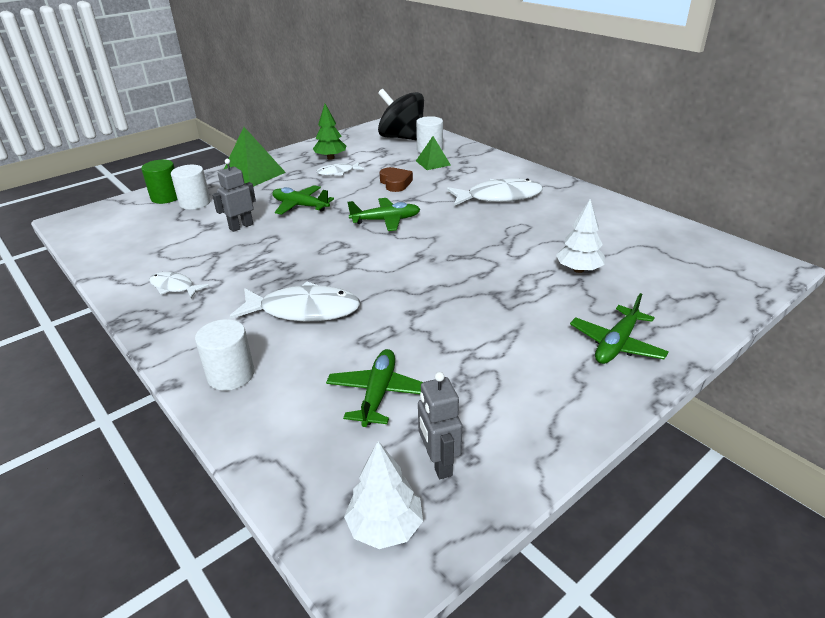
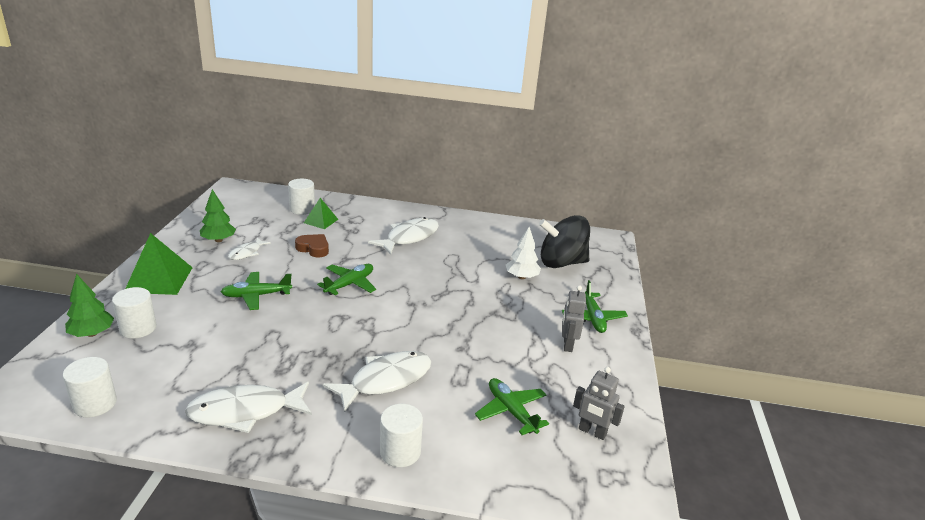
camera: 45 degrees left, 5 degrees down
green cylinder [141,160,178,204] -> green tree [65,274,114,337]
white fish [149,272,209,298] -> white fish [185,382,312,433], size x1.83
grey robot [212,159,256,232] -> grey robot moved to [562,285,586,352]
white tree [344,441,423,549] -> none
black spinning top [378,89,424,141] -> black spinning top moved to [539,215,590,268]
none -> white cylinder [63,357,117,418]

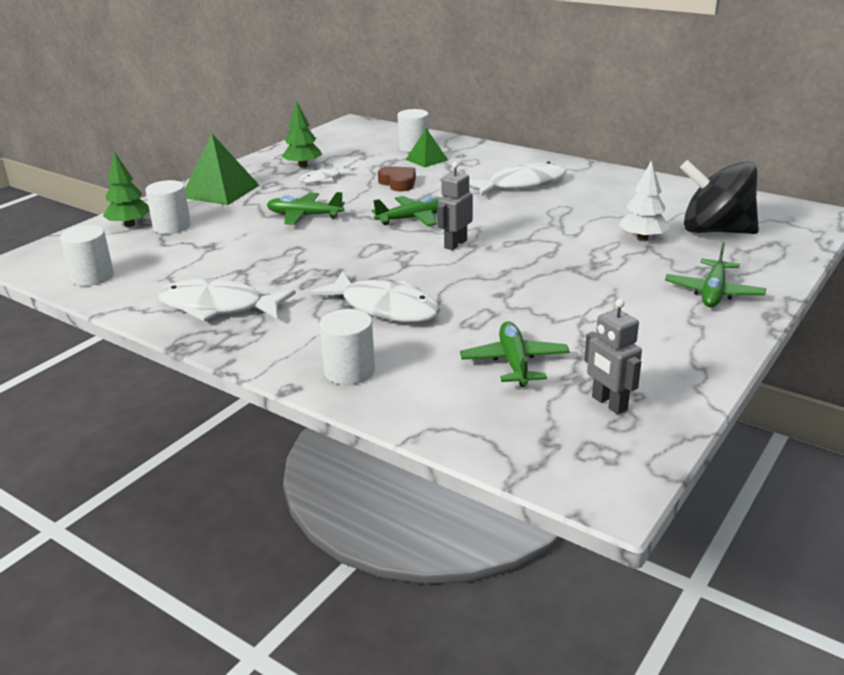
camera: 30 degrees right, 0 degrees up
white fish [323,351,431,413] -> white fish turned 45 degrees clockwise [310,271,440,322]
grey robot [562,285,586,352] -> grey robot moved to [437,162,473,250]

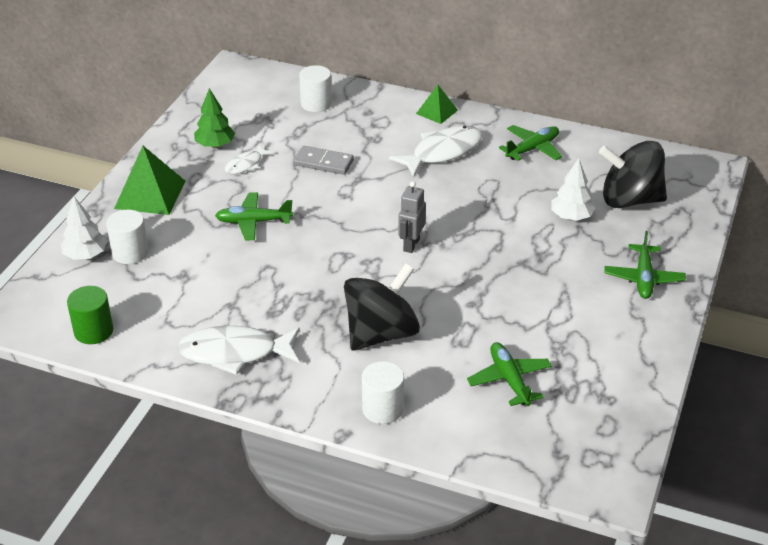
camera: 15 degrees left, 10 degrees up
white cylinder [60,225,114,286] -> green cylinder [67,286,113,344]
green tree [103,152,150,227] -> white tree [61,197,107,260]
white fish [310,271,440,322] -> black spinning top [344,263,420,351]
green plane [372,196,441,226] -> green plane moved to [499,125,562,161]
brown heart [378,166,416,191] -> grey domino [293,146,354,175]
green pyramid [406,128,448,167] -> green pyramid moved to [416,85,458,124]
grey robot [584,299,642,414] -> none

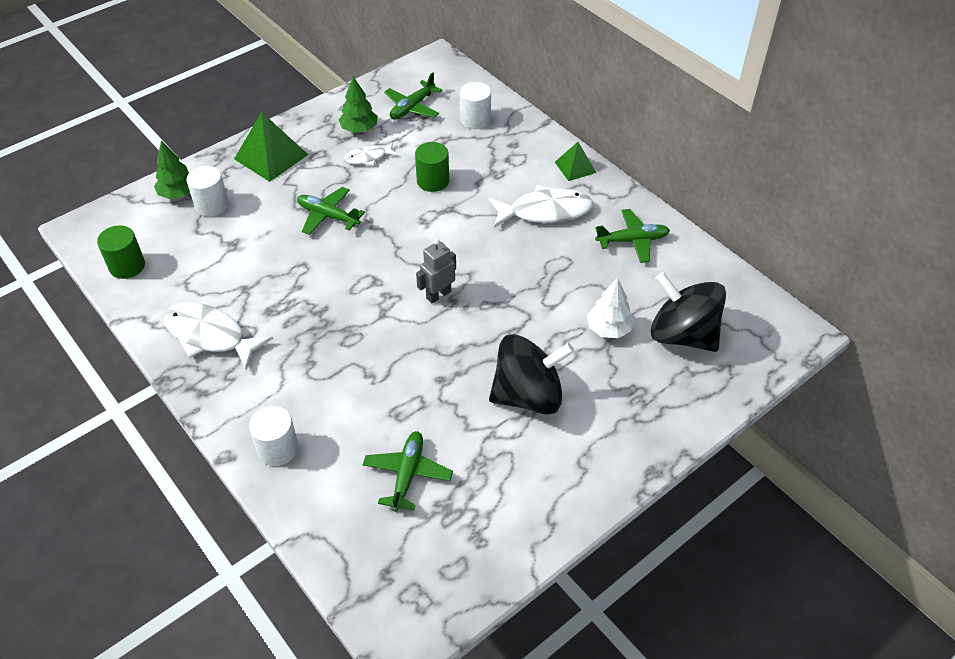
camera: 30 degrees right, 10 degrees up
white tree [61,197,107,260] -> green tree [154,141,190,199]
grey domino [293,146,354,175] -> green cylinder [415,142,449,192]
black spinning top [344,263,420,351] -> black spinning top moved to [489,334,574,415]
green plane [605,231,686,299] -> green plane moved to [384,72,442,119]

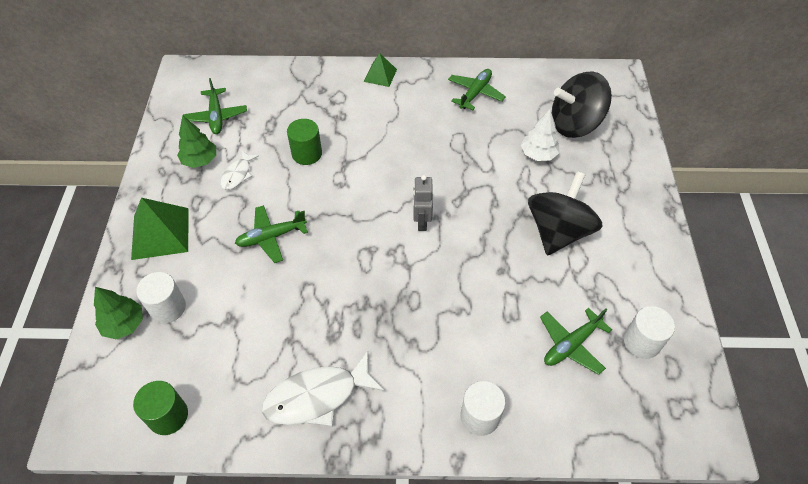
camera: 50 degrees left, 5 degrees up
green plane [363,431,453,512] -> green plane turned 90 degrees counterclockwise [540,308,612,375]
white cylinder [460,82,491,129] -> white cylinder moved to [624,306,675,359]
white fish [488,185,593,228] -> none

